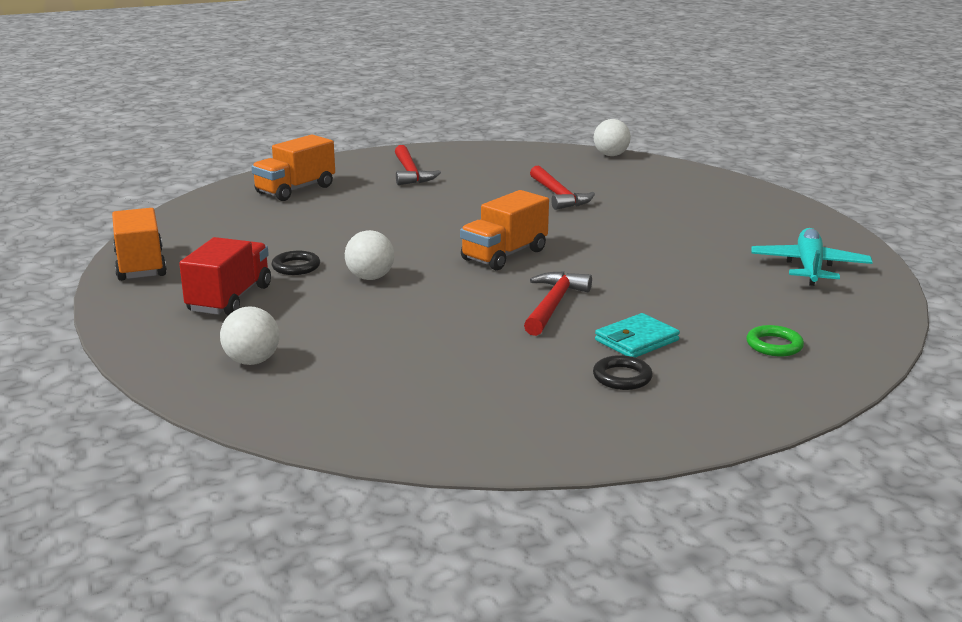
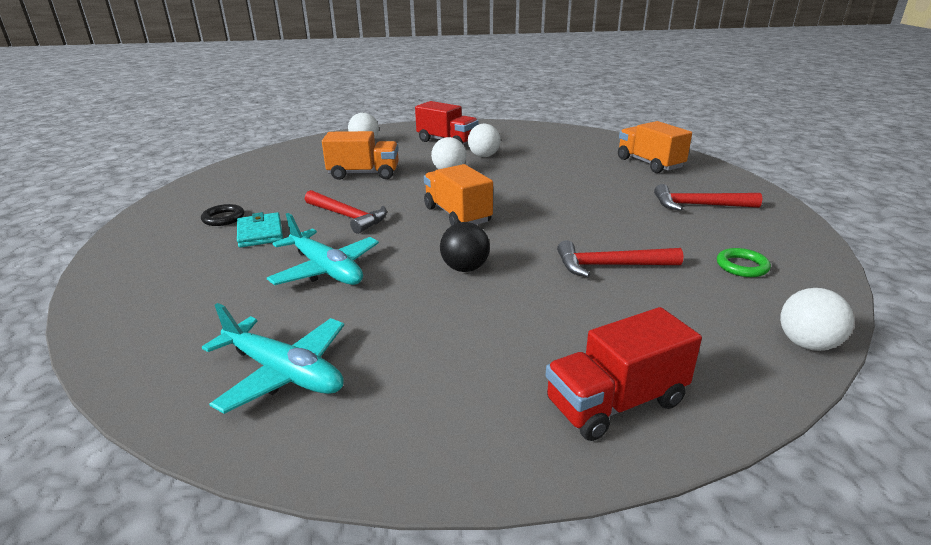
camera: 110 degrees right, 5 degrees up
orange truck [112,208,167,281] -> orange truck moved to [322,131,399,180]
black ring [271,251,320,275] -> white ball [468,124,501,157]
green ring [747,325,804,356] -> green ring moved to [717,248,771,277]
none -> turquoise plane [267,213,379,285]
none -> black ball [440,222,490,272]
none -> red truck [546,307,702,441]

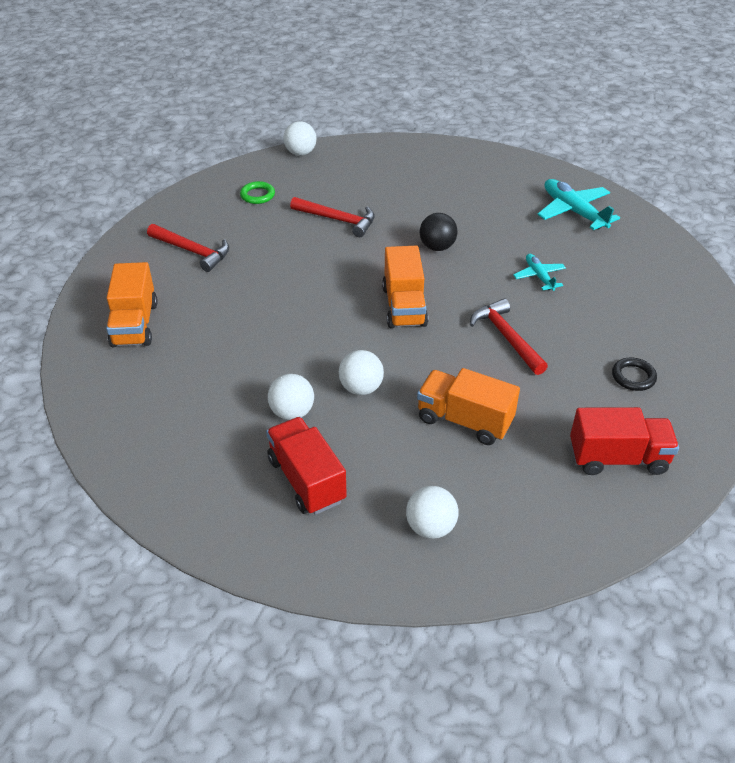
camera: 155 degrees left, 15 degrees up
turquoise wallet [237,212,283,248] -> none
turquoise plane [267,213,379,285] -> turquoise plane [513,254,566,291], size x0.58
red truck [546,307,702,441] -> red truck moved to [570,407,679,475]

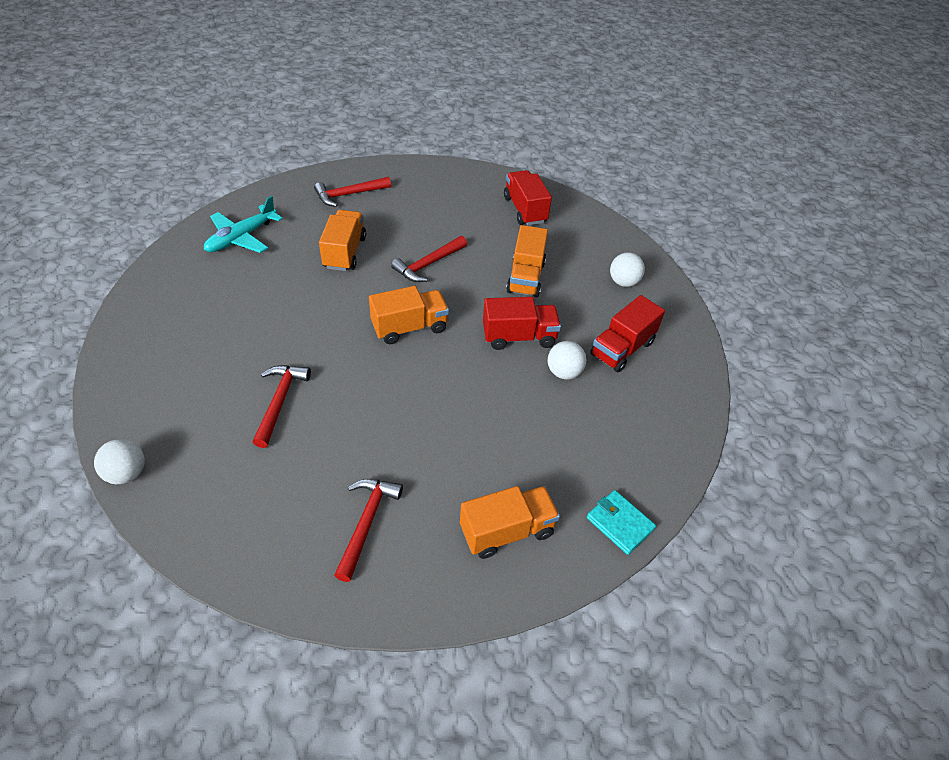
camera: 110 degrees left, 5 degrees up
green ring [240,181,275,204] -> none
white ball [339,350,384,395] -> red truck [483,297,561,350]
black ball [420,213,458,251] -> none
turquoise plane [513,254,566,291] -> orange truck [319,210,366,271]
black ring [612,358,657,391] -> none
none -> red hammer [314,177,391,207]
none -> turquoise wallet [587,490,656,555]

